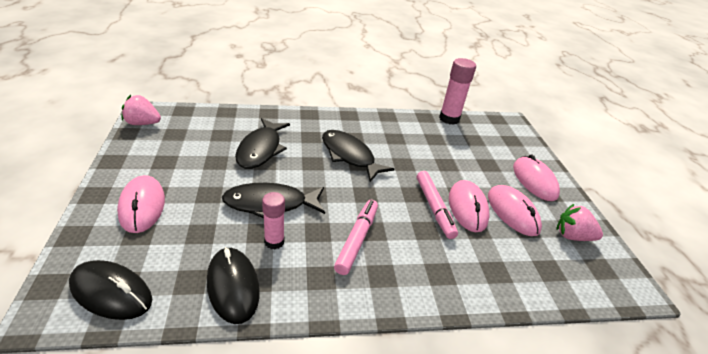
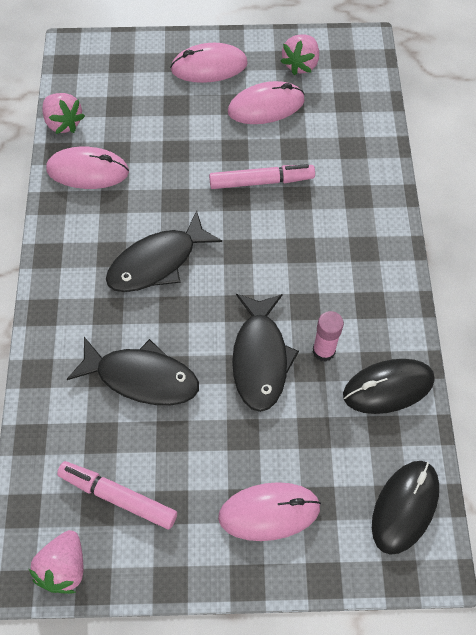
camera: 80 degrees left, 25 degrees up
pink marker [334,200,378,275] -> pink marker moved to [57,461,177,529]
pink glue stick [439,58,476,125] -> pink strawberry [42,93,85,134]
pink mouse [449,180,490,232] -> pink mouse moved to [46,147,129,189]

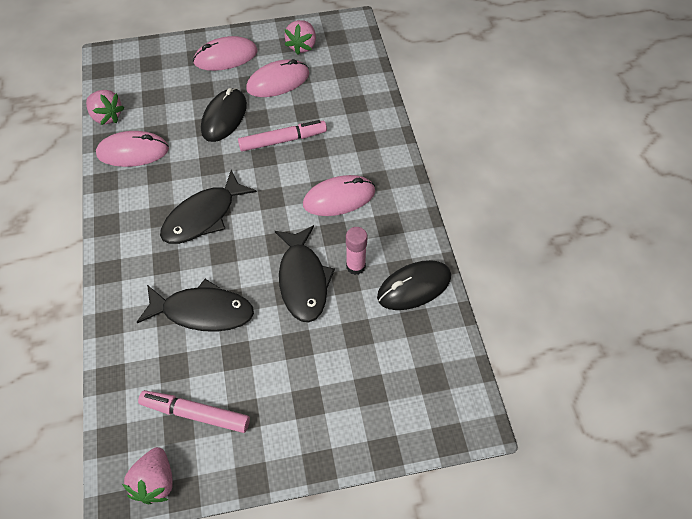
camera: 10 degrees left, 5 degrees down
pink mouse [218,482,321,541] -> pink mouse moved to [303,175,375,216]
black mouse [372,461,439,555] -> black mouse moved to [201,88,247,142]

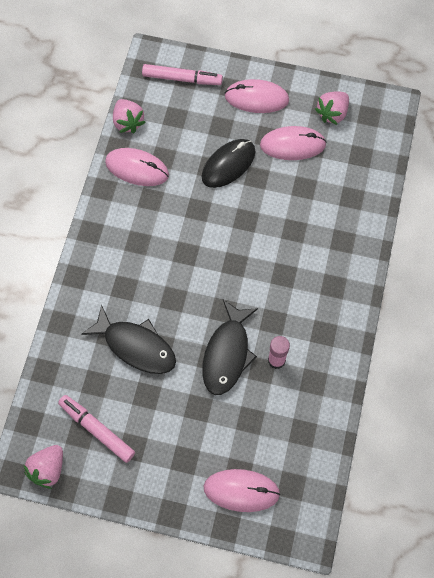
camera: 25 degrees right, 10 degrees up
black fish [160,170,257,244] -> none
pink marker [238,120,327,152] -> pink marker moved to [142,64,223,85]
pink mouse [303,175,375,216] -> pink mouse moved to [204,469,280,512]
black mouse [377,260,451,310] -> none

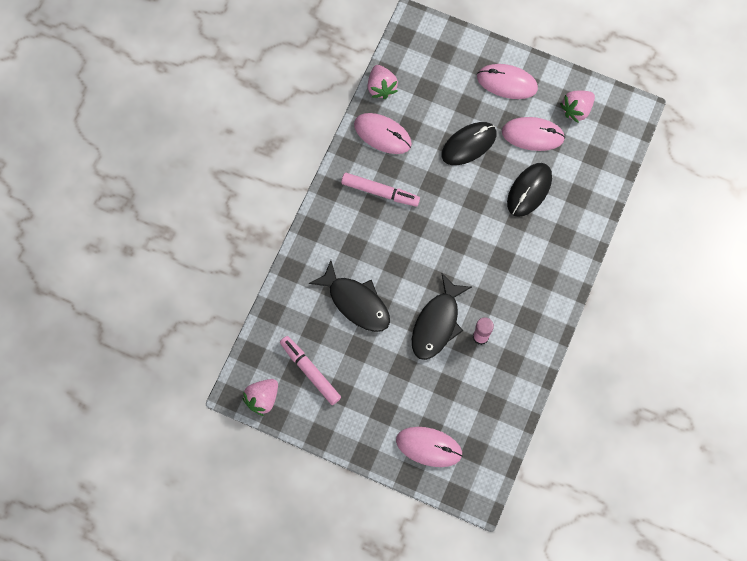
camera: 10 degrees right, 5 degrees up
pink marker [142,64,223,85] -> pink marker moved to [341,173,420,207]
none -> black mouse [507,163,552,217]

